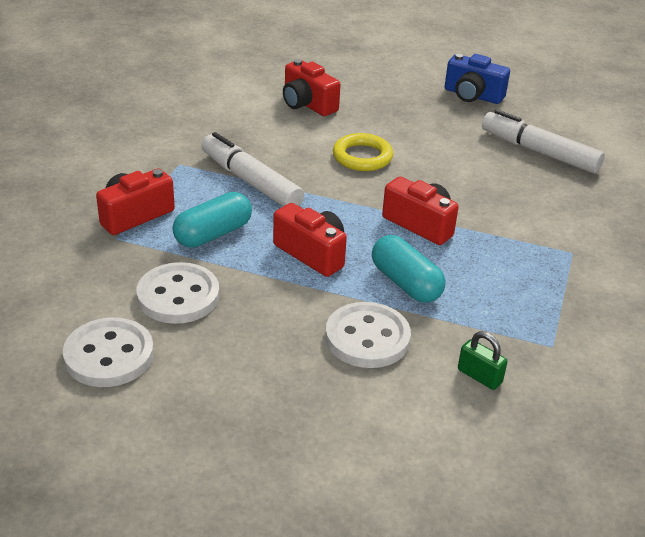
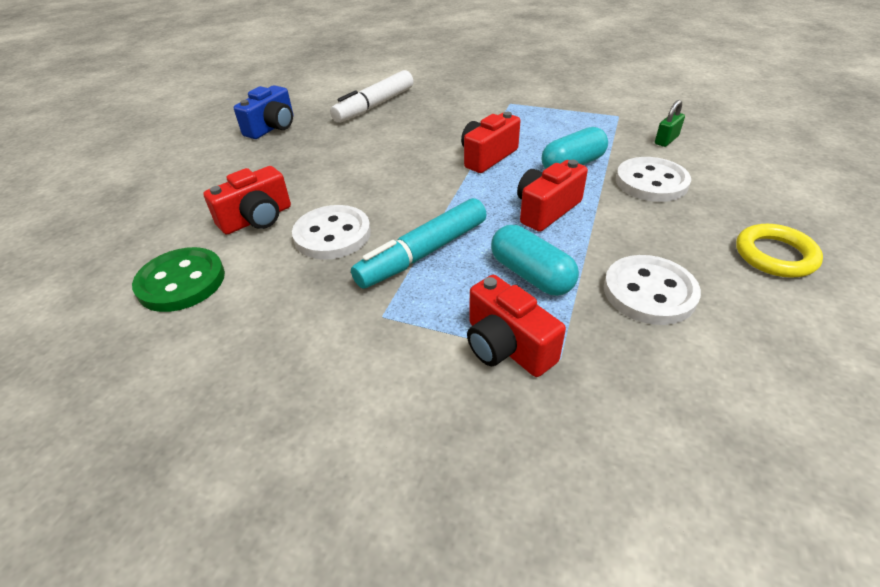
camera: 85 degrees left, 5 degrees up
white button [63,317,154,387] -> white button moved to [292,205,371,260]
white marker [201,132,304,206] -> turquoise marker [351,198,487,289]
yellow ring [333,133,393,171] -> yellow ring moved to [736,224,823,278]
none -> green button [132,247,225,312]

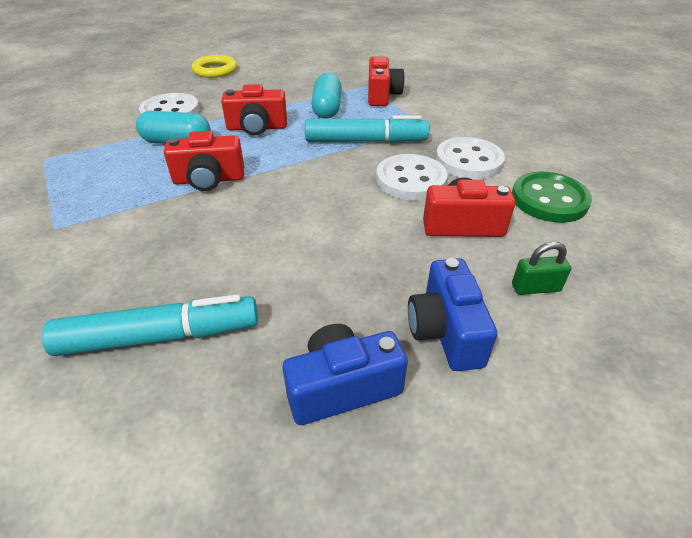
camera: 140 degrees left, 0 degrees up
white marker [330,70,414,123] -> turquoise marker [42,294,258,356]
white button [604,255,701,325] -> white button moved to [436,137,505,179]
green padlock [655,100,685,147] -> green padlock moved to [512,242,571,295]
none -> blue camera [408,258,497,371]

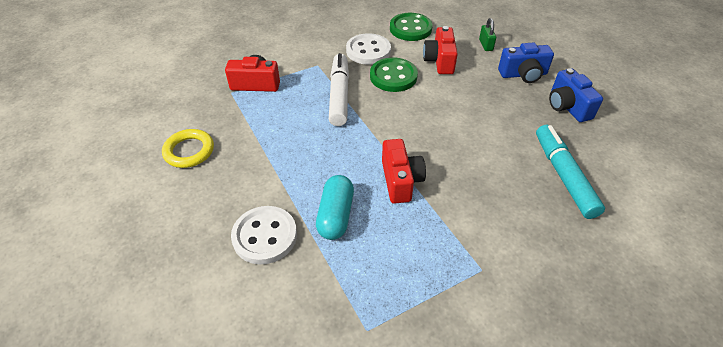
camera: 90 degrees left, 5 degrees up
yellow ring [192,55,237,78] -> yellow ring moved to [162,129,214,168]
red camera [221,84,287,135] -> none
turquoise marker [305,115,429,143] -> white marker [329,53,349,126]
turquoise capsule [311,73,342,119] -> none
white button [376,154,448,200] -> green button [370,58,418,92]

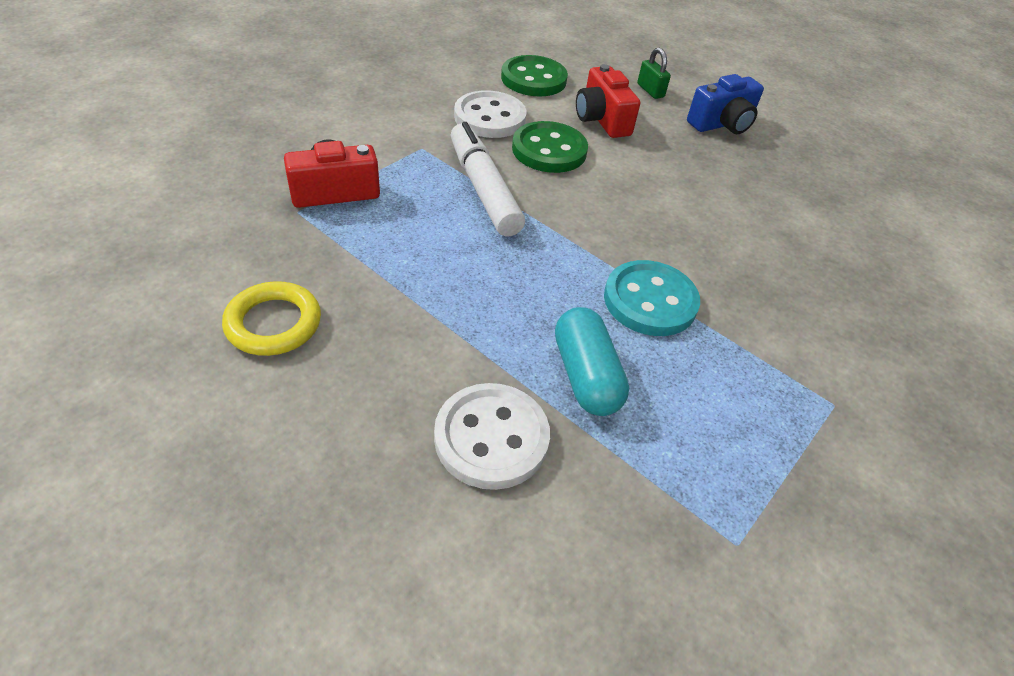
camera: 25 degrees left, 0 degrees up
red camera [382,139,426,204] -> turquoise button [604,260,700,336]
turquoise marker [536,125,605,219] -> none
blue camera [549,68,603,122] -> none

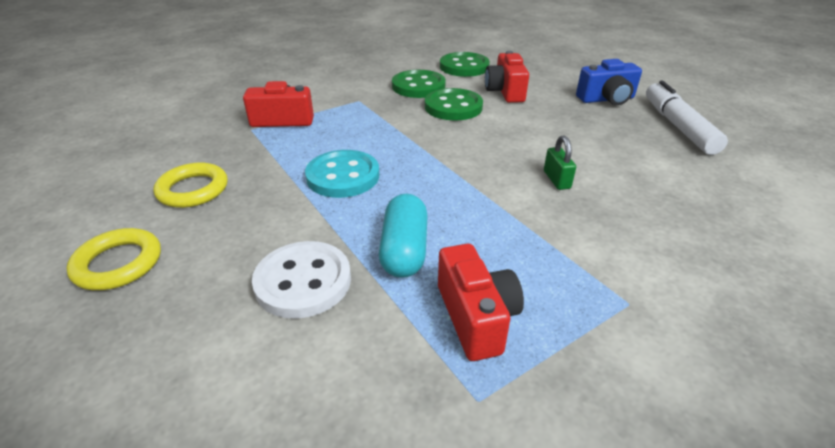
camera: 20 degrees right, 10 degrees down
white marker [451,122,525,236] -> white marker moved to [646,81,728,155]
white button [454,91,527,138] -> green button [392,70,446,98]
turquoise button [604,260,700,336] -> turquoise button moved to [305,150,379,198]
green padlock [637,47,671,99] -> green padlock moved to [544,136,576,190]
none -> yellow ring [66,228,161,290]
none -> red camera [438,244,524,361]

